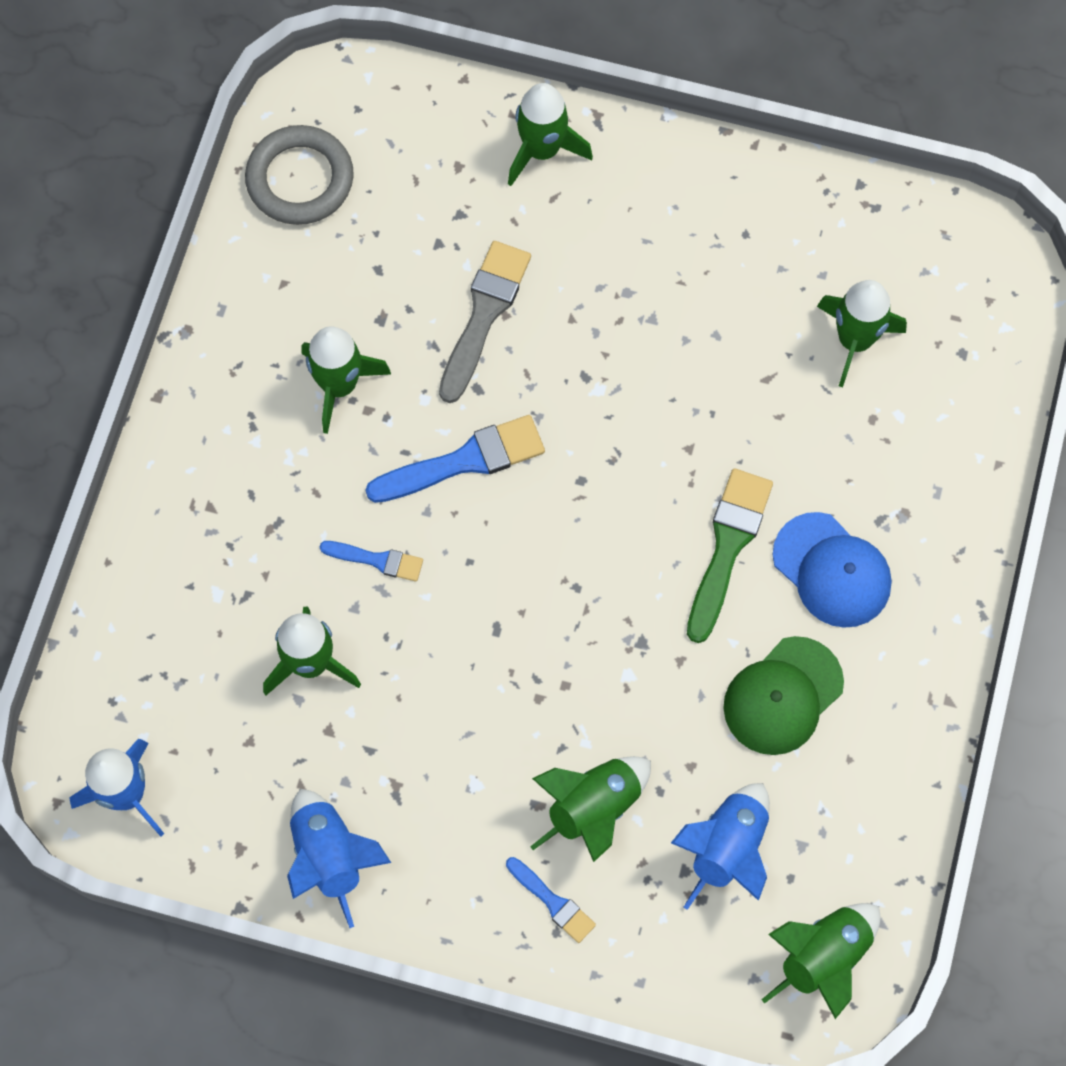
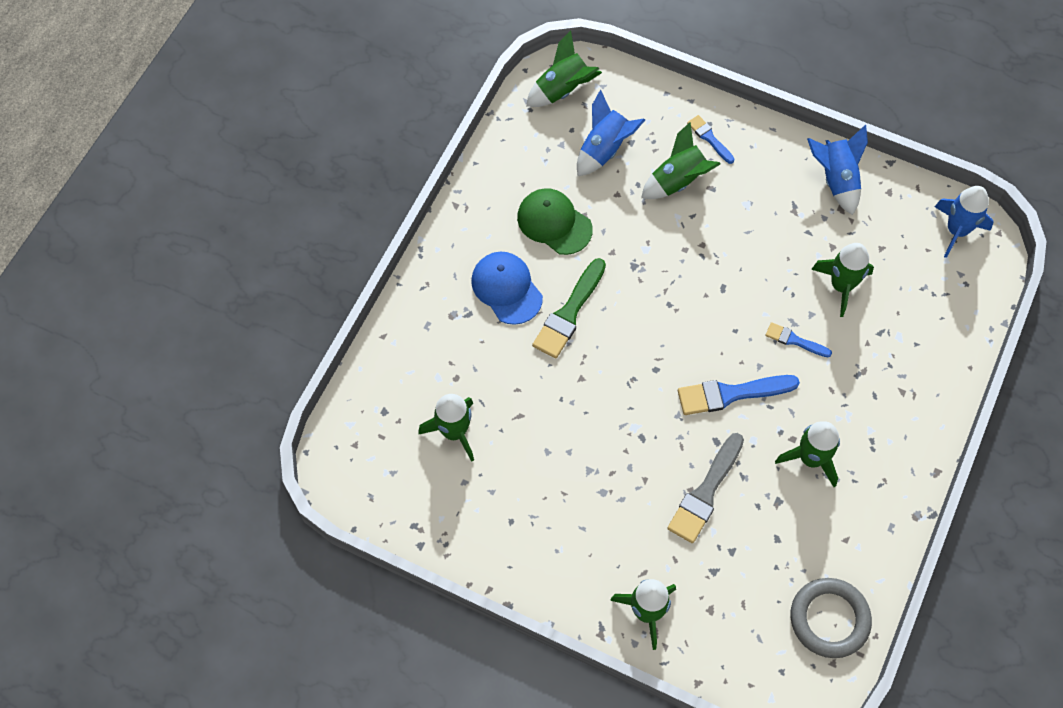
camera: 170 degrees left, 5 degrees down
green cap [723,636,844,755] -> green cap turned 105 degrees counterclockwise [517,188,593,255]

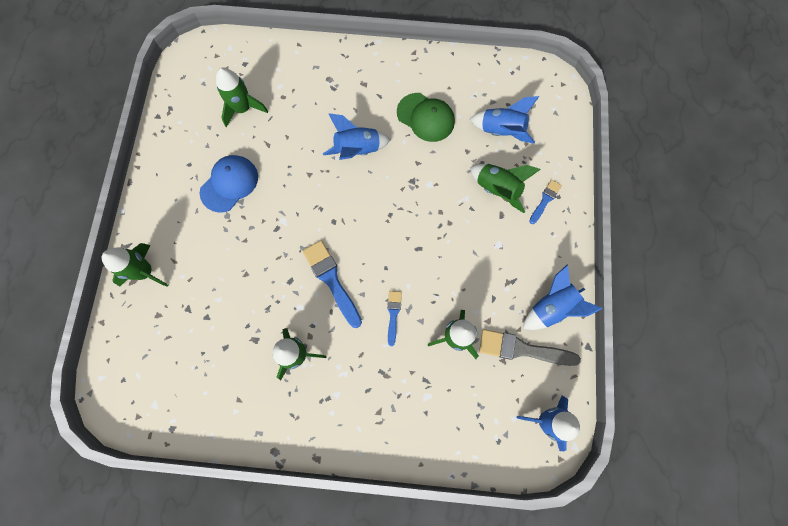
camera: 70 degrees right, 10 degrees up
blue cap [471,252,543,325] -> blue cap moved to [200,155,258,212]
green cap [517,188,593,255] -> green cap turned 105 degrees clockwise [397,93,455,142]
green rocket [526,30,602,107] -> none
green brush [532,258,606,358] -> blue rocket [323,113,391,160]
grey brush [667,433,744,543] -> grey brush moved to [479,329,581,366]
grey ring [790,578,872,658] -> none

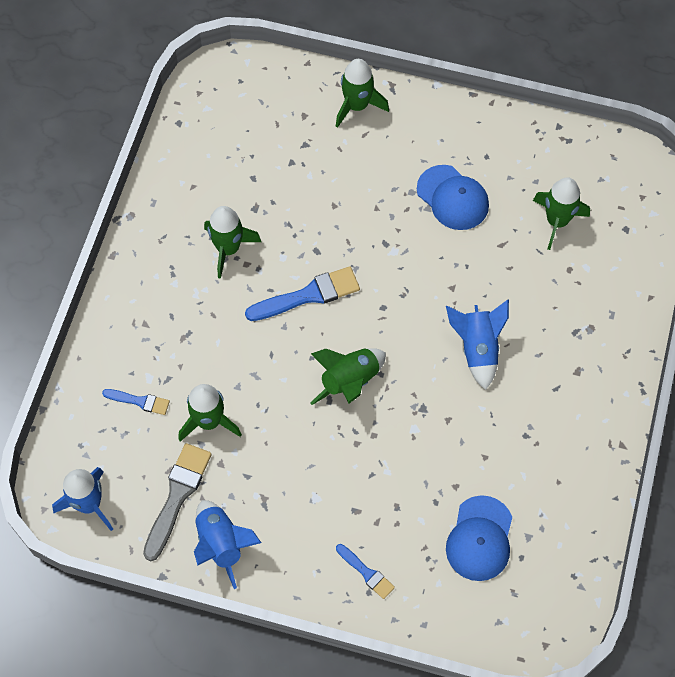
camera: 100 degrees right, 10 degrees down
blue brush [387,291,402,346] -> blue brush moved to [102,389,170,415]
green cap [397,93,455,142] -> none
blue rocket [470,96,539,144] -> blue cap [446,495,512,581]
green rocket [470,164,541,213] -> green rocket moved to [310,348,386,405]

